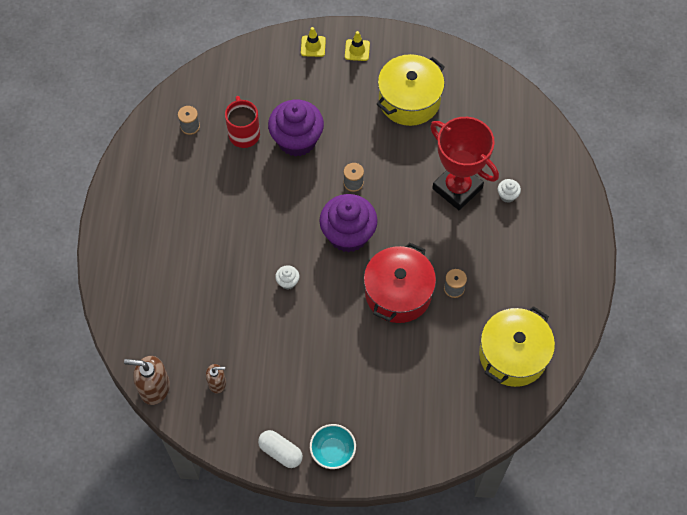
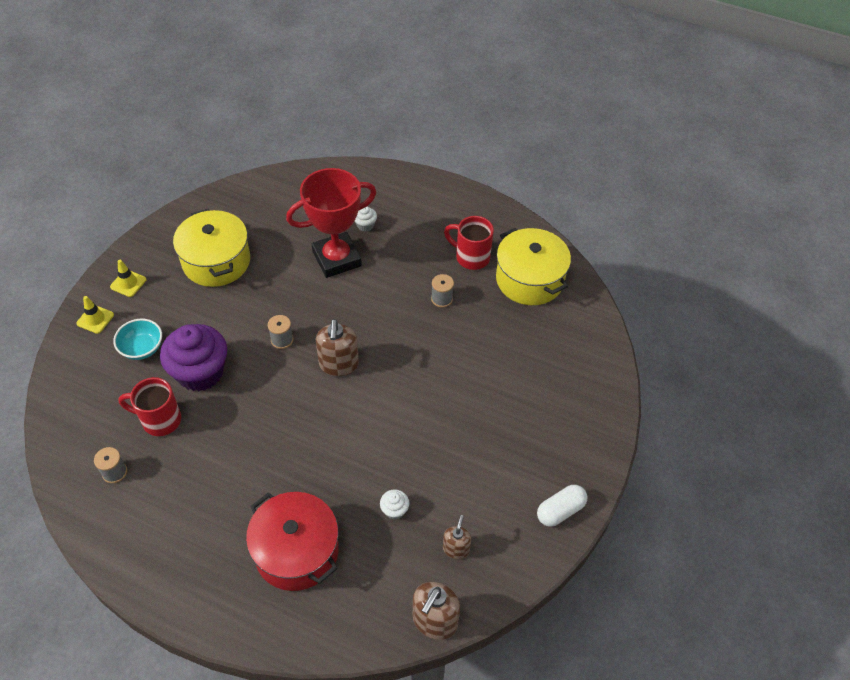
camera: 70 degrees left, 10 degrees down
white cupcake [275,265,299,289] -> white cupcake moved to [380,489,409,520]
turquoise bowl [310,424,356,469] -> turquoise bowl moved to [113,319,162,360]
purple cupcake [319,194,378,252] -> brown soap dispenser [316,319,359,376]
red pot [364,242,436,323] -> red pot moved to [246,492,339,591]
none -> red mug [444,216,494,270]

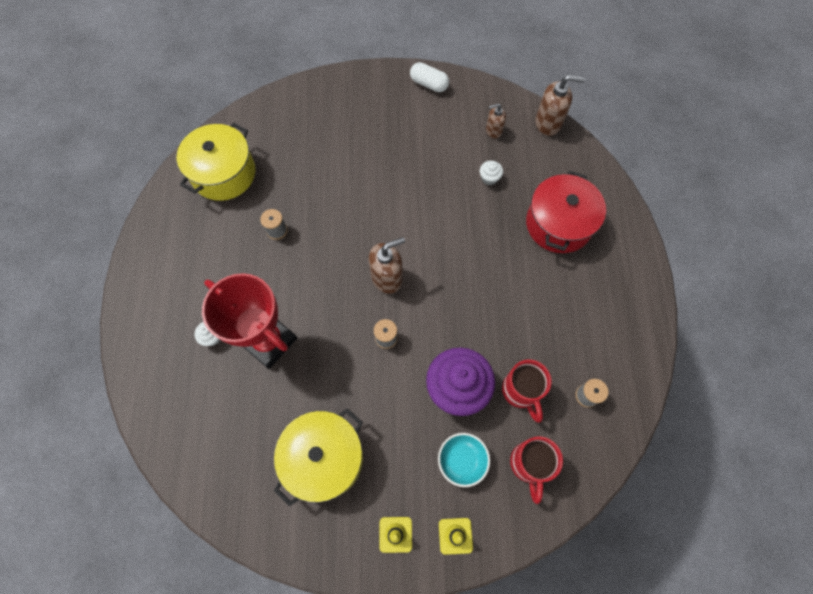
camera: 115 degrees left, 15 degrees up
red mug [444,216,494,270] -> red mug moved to [510,436,563,504]

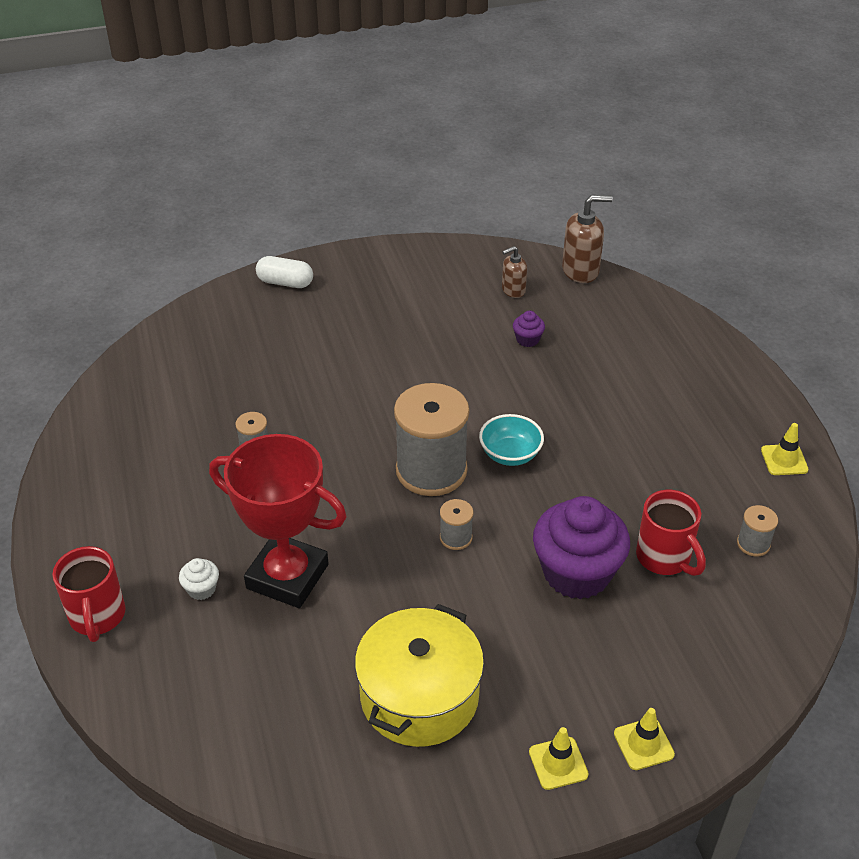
camera: 15 degrees left, 25 degrees down
yellow pot [177,123,255,201] -> none
brown soap dispenser [369,237,405,294] -> grey spool [394,383,469,496]
white capsule [410,62,449,92] -> white capsule moved to [256,256,313,288]
turquoise bowl [438,433,490,487] -> turquoise bowl moved to [479,414,544,466]
white cupcake [480,161,503,185] -> purple cupcake [513,311,545,347]
red mug [510,436,563,504] -> red mug moved to [53,546,126,642]
red pot [526,171,606,253] -> none
none -> yellow traffic cone [761,423,809,475]

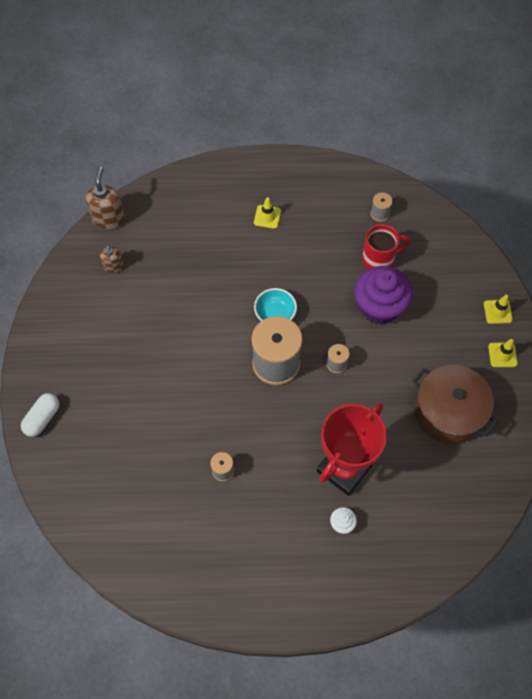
camera: 75 degrees left, 20 degrees up
red mug [53,546,126,642] -> none
yellow pot [355,604,484,747] -> brown pot [413,365,498,444]
purple cupcake [513,311,545,347] -> none
yellow traffic cone [761,423,809,475] -> yellow traffic cone moved to [254,198,281,229]

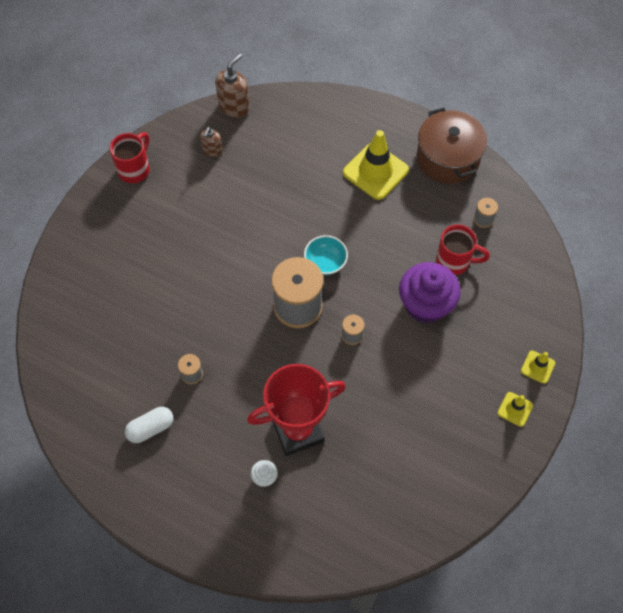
camera: 30 degrees right, 0 degrees up
white capsule [21,393,59,437] -> white capsule moved to [125,407,173,443]
yellow traffic cone [254,198,281,229] -> yellow traffic cone [343,130,409,200], size x2.01
brown pot [413,365,498,444] -> brown pot moved to [417,107,487,184]
none -> red mug [110,132,150,183]

